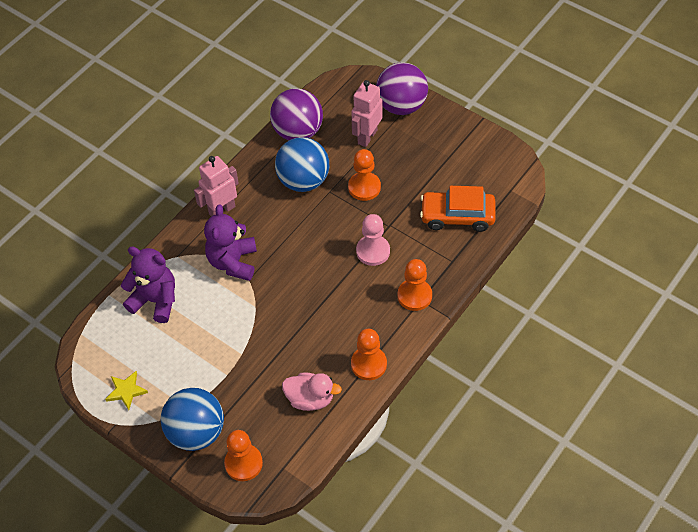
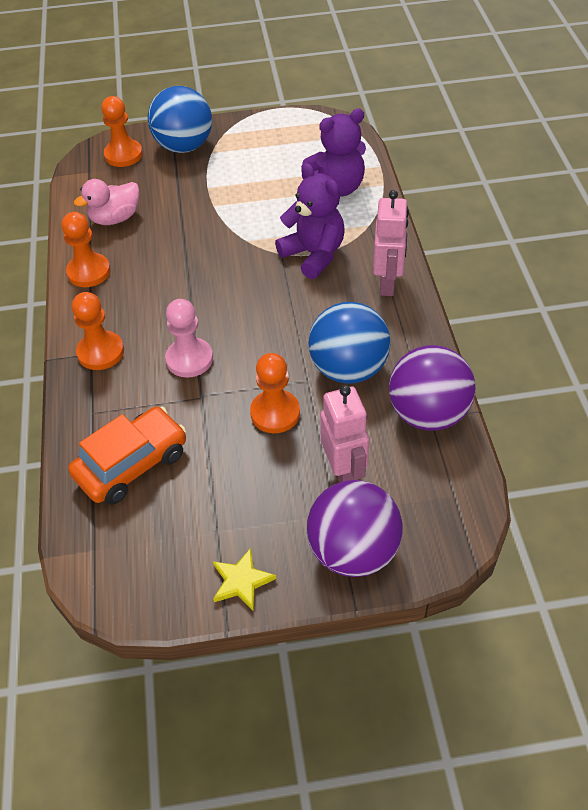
camera: 135 degrees right, 5 degrees down
yellow star [105,371,148,410] -> yellow star moved to [213,548,276,611]

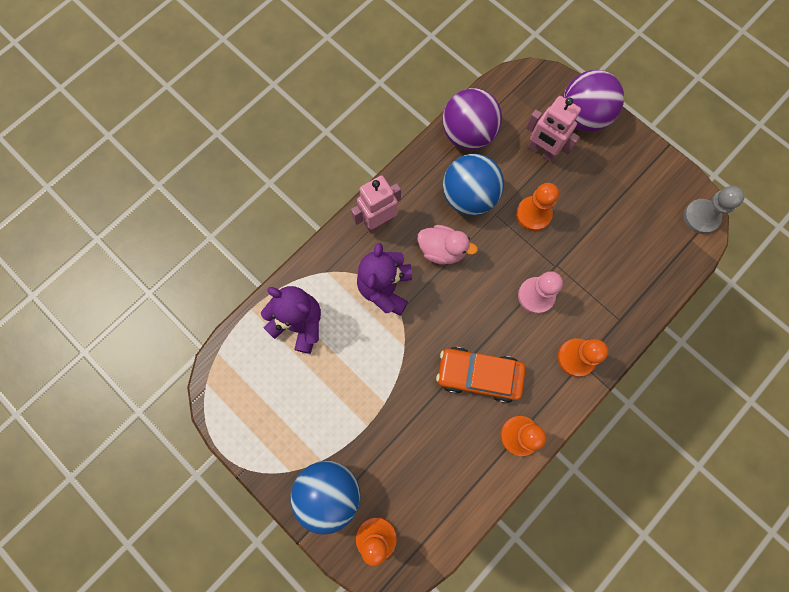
camera: 130 degrees left, 25 degrees up
orange car [68,407,186,505] -> orange car moved to [436,347,526,403]
pink duck [74,179,140,225] -> pink duck moved to [418,225,478,265]
yellow star [213,548,276,611] -> none
pink robot [320,385,369,483] -> pink robot turned 90 degrees counterclockwise [526,96,581,162]
none -> grey pawn [683,186,745,234]

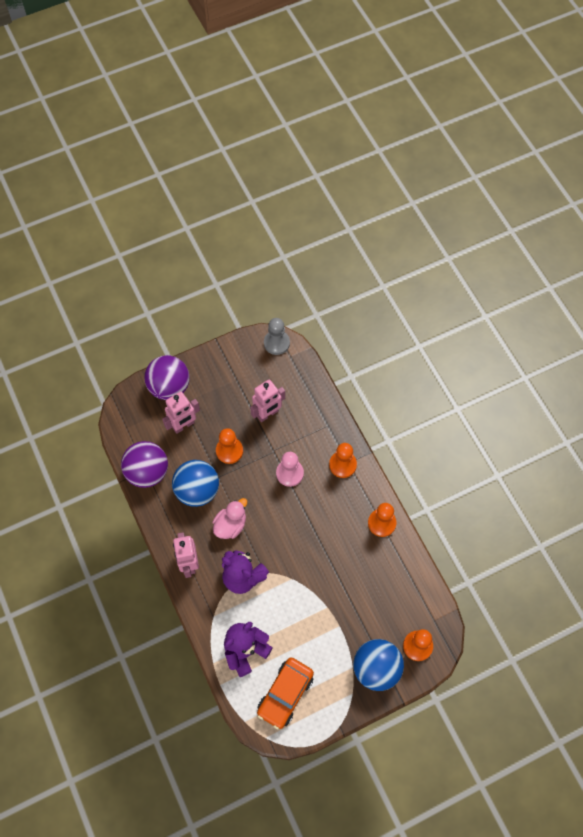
camera: 70 degrees left, 10 degrees down
orange car [436,347,526,403] -> orange car moved to [257,658,314,729]
none -> pink robot [250,379,285,422]

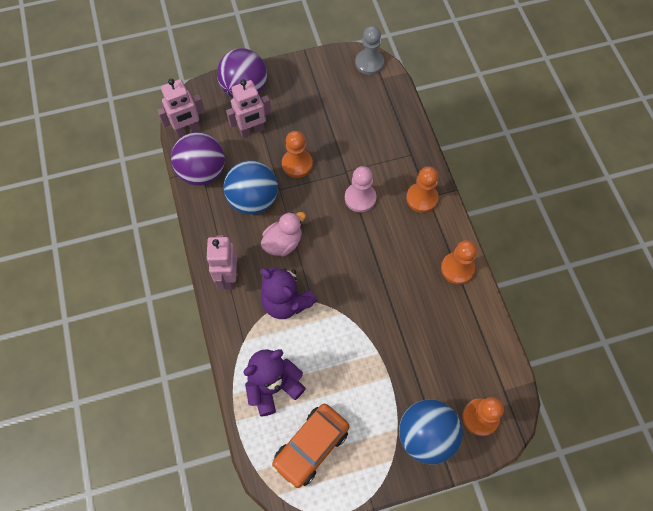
camera: 10 degrees right, 0 degrees up
pink robot [250,379,285,422] -> pink robot moved to [157,78,205,137]

